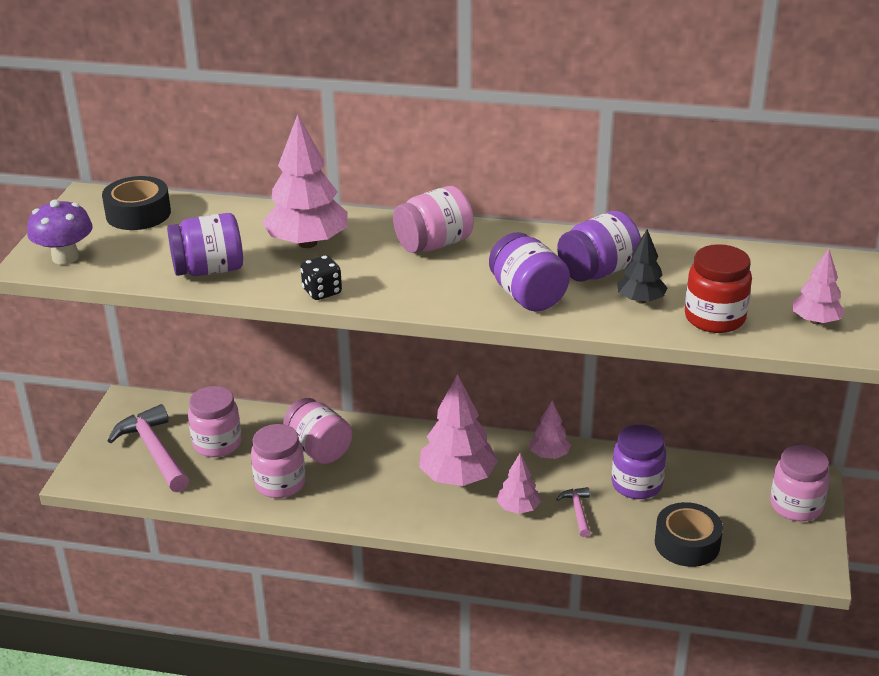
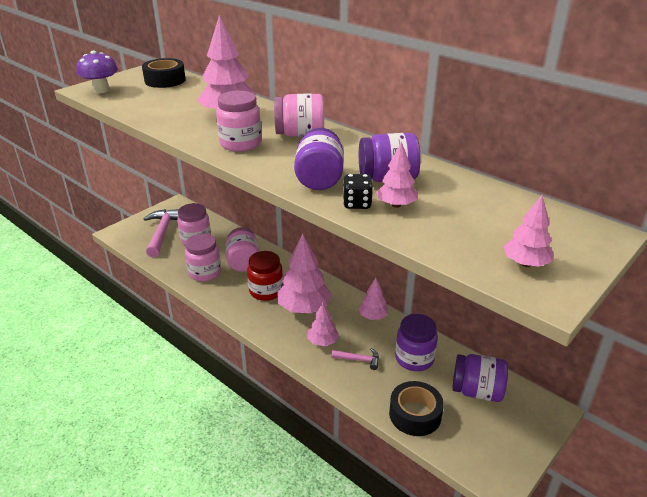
camera: 30 degrees right, 0 degrees up
purple jar [167,213,243,276] -> purple jar moved to [452,354,508,402]
black dice [301,255,342,300] -> black dice moved to [343,174,373,209]
pink hammer [556,487,590,537] -> pink hammer turned 75 degrees clockwise [331,348,379,370]
black tree [617,229,668,304] -> pink tree [376,142,418,208]
red jar [685,244,752,333] -> red jar moved to [247,251,283,301]
pink jar [770,445,830,521] -> pink jar moved to [216,91,261,152]

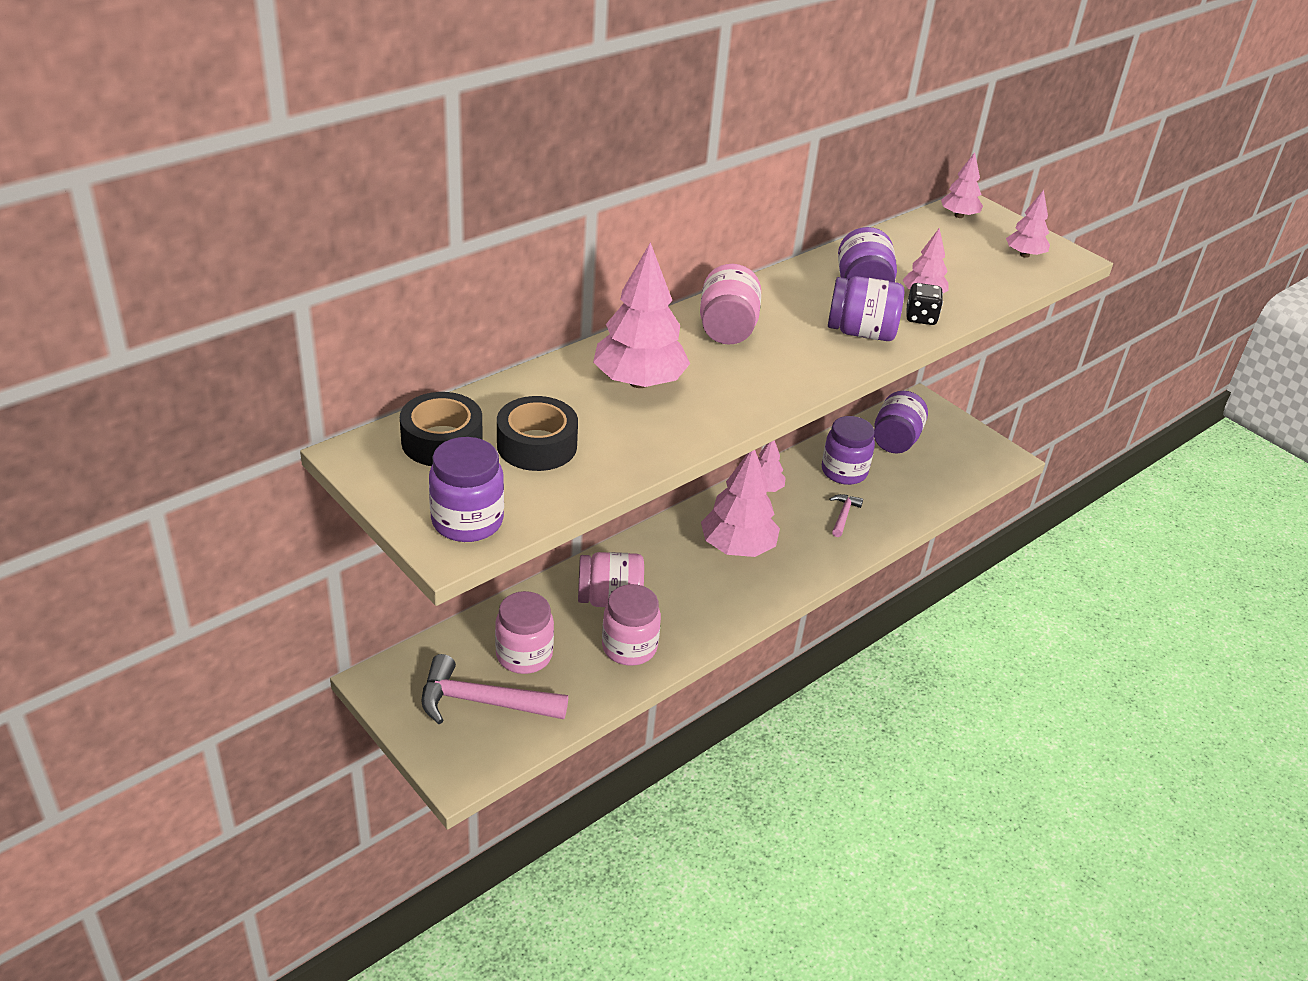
camera: 85 degrees left, 5 degrees up
purple mushroom [76,51,118,93] -> purple jar [429,437,504,542]
pink jar [216,91,261,152] -> none
red jar [247,251,283,301] -> none
pink tree [307,302,339,346] -> pink tree moved to [941,152,983,218]
black tape [389,381,444,436] -> black tape moved to [497,396,578,471]

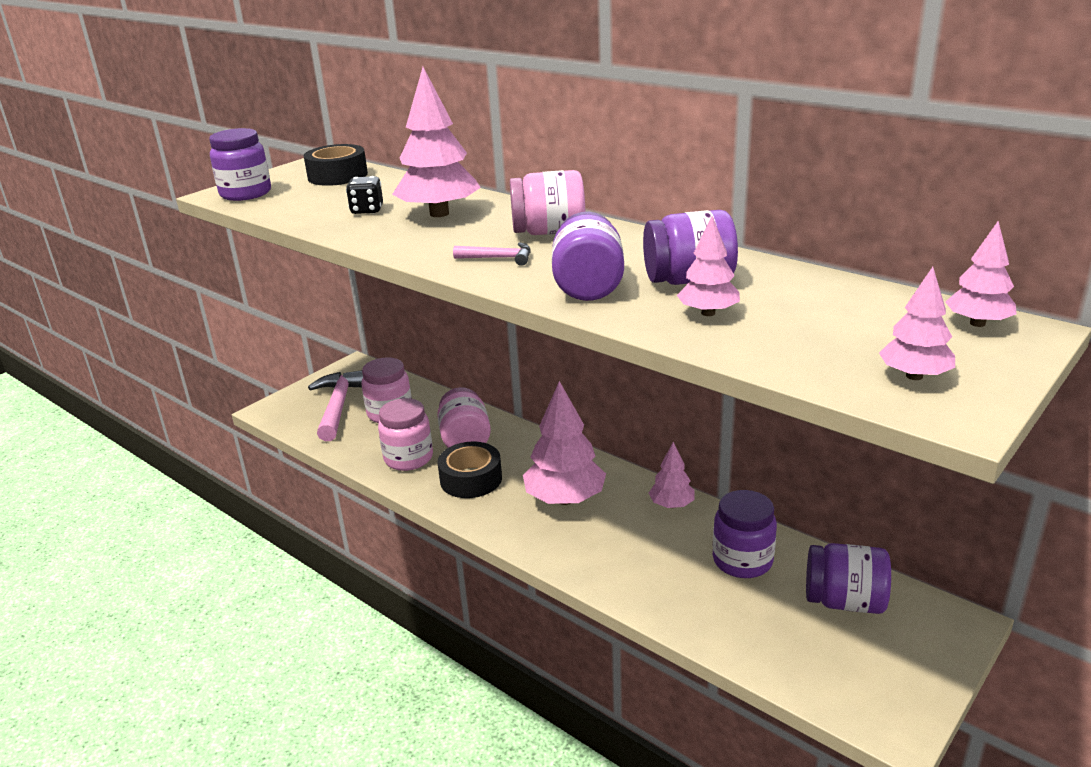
camera: 85 degrees right, 10 degrees down
black tape [497,396,578,471] -> black tape moved to [438,441,502,498]
pink hammer [829,494,863,537] -> pink hammer moved to [453,242,531,266]
black dice [906,283,943,325] -> black dice moved to [346,176,383,214]

